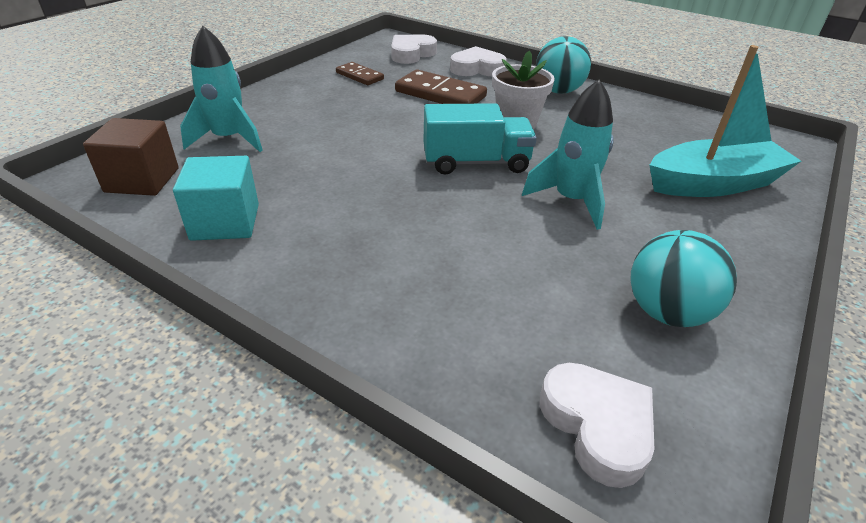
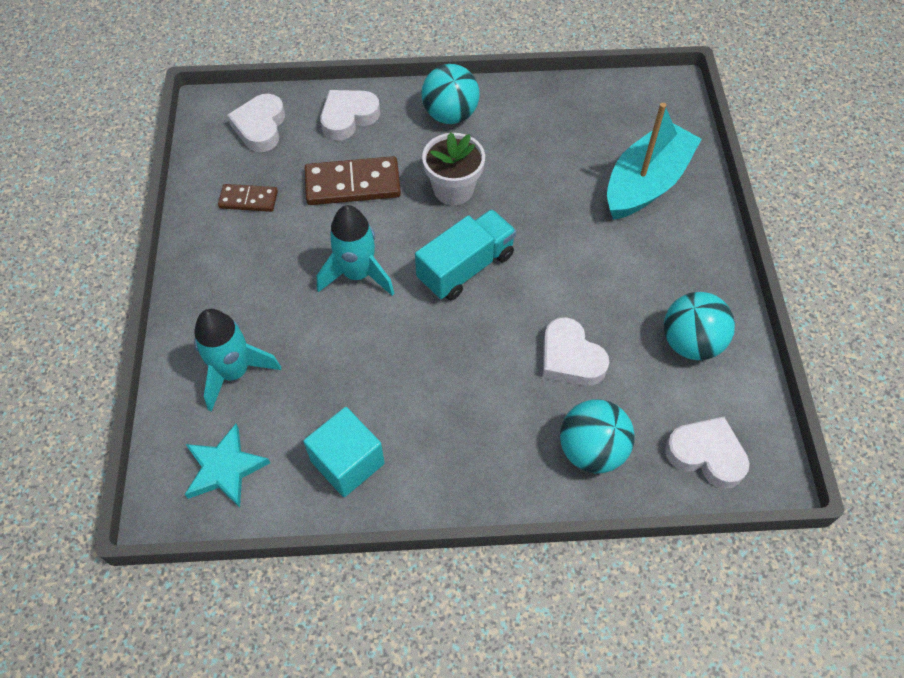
camera: 35 degrees left, 20 degrees up
brown cube [83,118,179,196] -> turquoise star [185,424,270,508]
turquoise rocket [522,79,614,230] -> turquoise rocket moved to [317,205,394,296]
none -> white heart [543,317,609,386]
none -> turquoise ball [560,399,635,473]

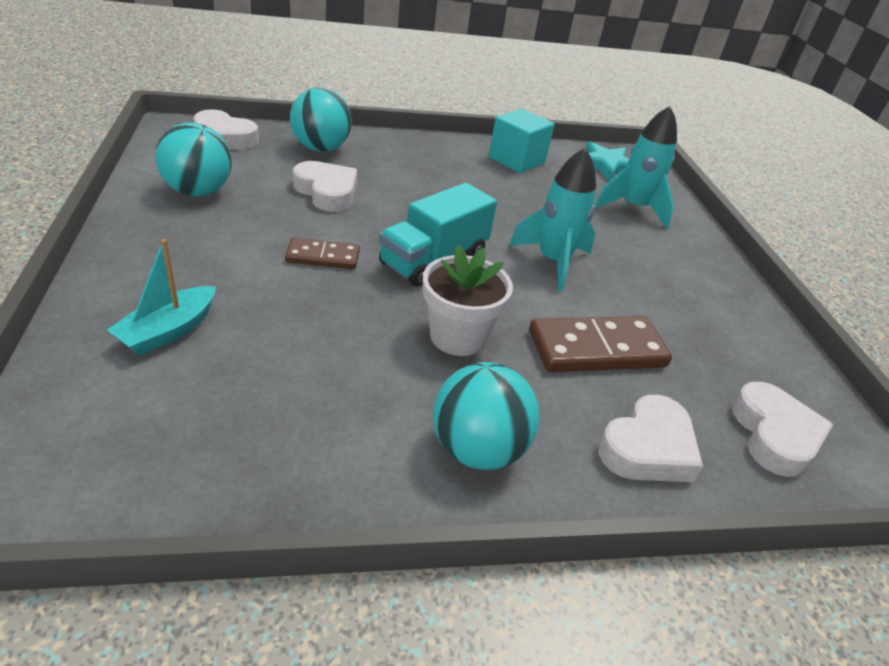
camera: 170 degrees right, 20 degrees down
brown domino [218,184,278,212] -> brown domino moved to [285,238,360,270]
turquoise boat [607,103,702,220] -> turquoise boat [107,239,216,356], size x0.56

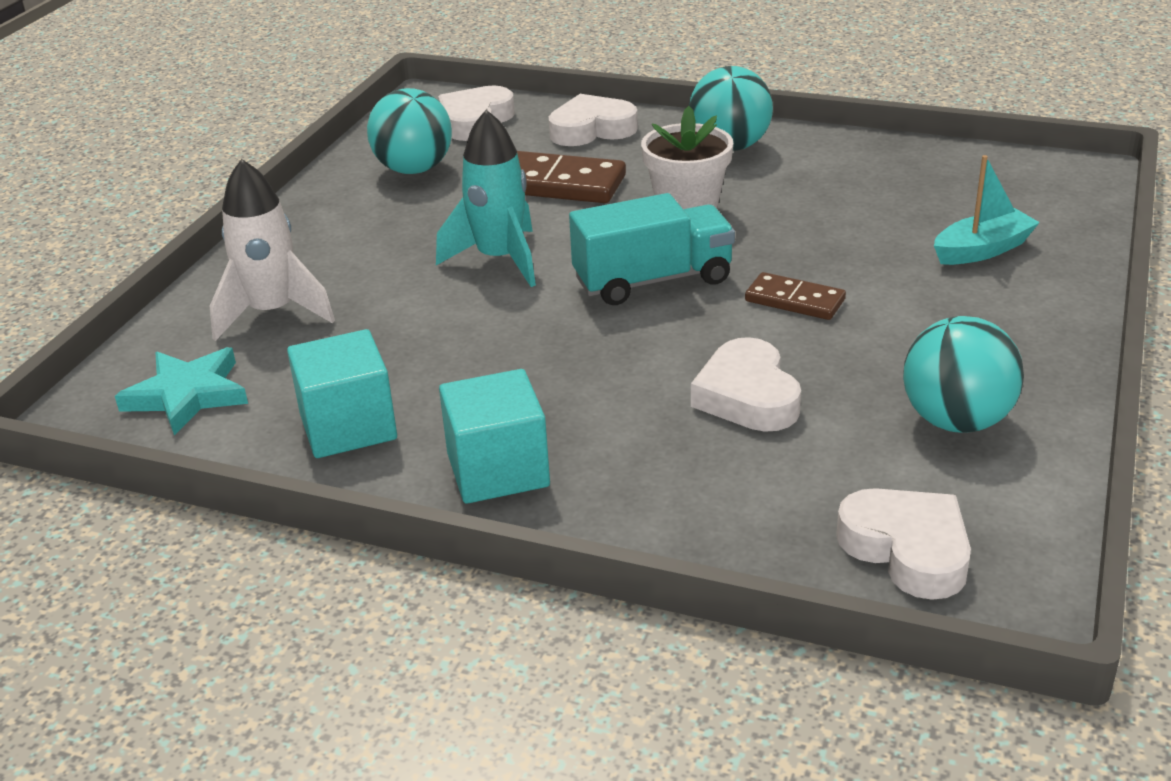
camera: 145 degrees left, 5 degrees down
turquoise ball [290,88,352,152] -> turquoise ball moved to [367,88,452,174]
turquoise rocket [595,106,677,228] -> white rocket [210,159,335,341]
none -> turquoise cube [439,369,550,504]

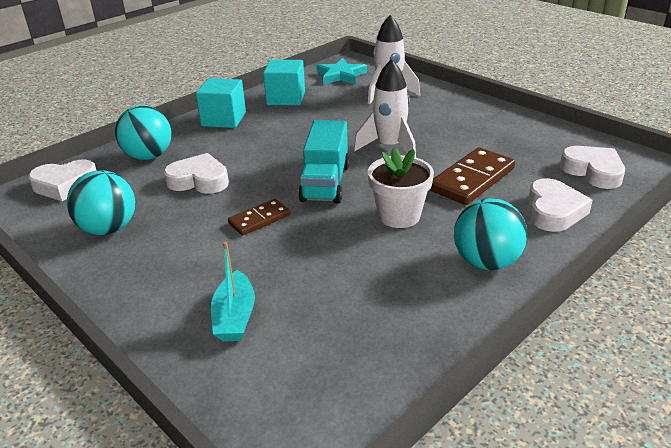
camera: 115 degrees right, 0 degrees up
turquoise ball [367,88,452,174] -> turquoise ball moved to [115,105,171,160]
turquoise rocket [436,110,536,287] -> white rocket [354,59,416,157]

